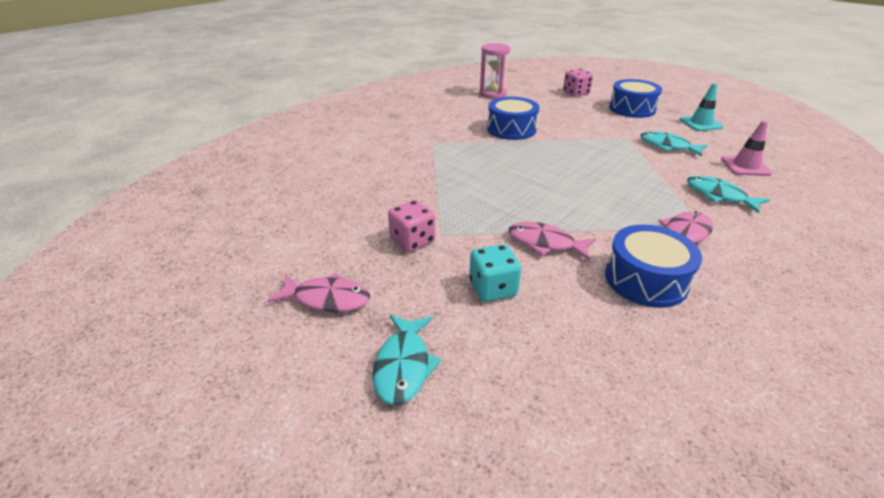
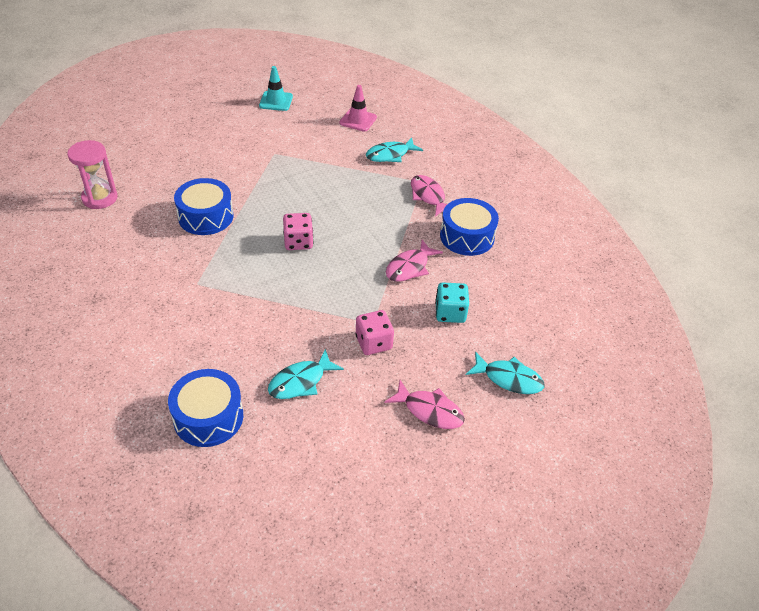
camera: 75 degrees left, 10 degrees up
pink fish [267,272,370,312] -> pink fish turned 90 degrees clockwise [385,380,465,429]
pink dice [563,69,593,97] -> pink dice moved to [283,213,313,250]
blue drum [609,79,662,118] -> blue drum moved to [168,369,243,447]
turquoise fish [640,131,708,156] -> turquoise fish moved to [268,349,344,399]

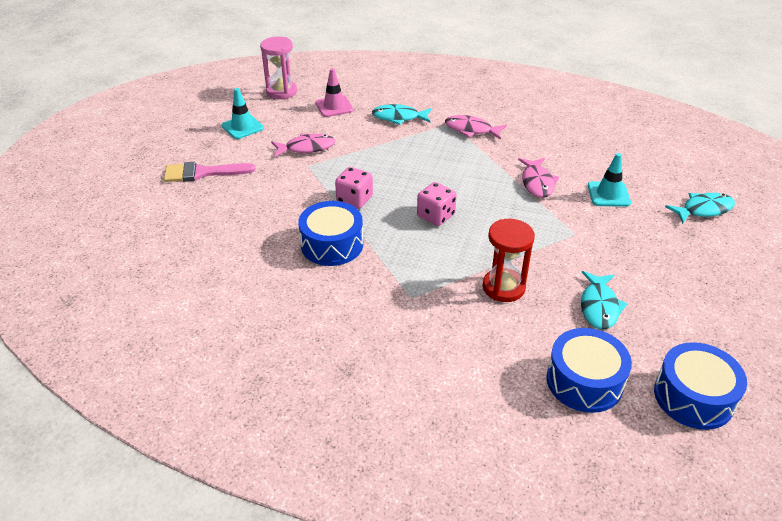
camera: 40 degrees left, 5 degrees down
pink hourglass [67,140,118,209] -> pink hourglass moved to [260,37,297,99]
pink dice [356,310,394,355] -> pink dice moved to [335,167,373,209]
turquoise fish [366,137,423,162] -> turquoise fish turned 75 degrees clockwise [372,104,432,125]
pink fish [385,380,465,429] -> pink fish moved to [271,133,335,157]
turquoise dice [435,282,469,323] -> turquoise traffic cone [588,153,631,207]
blue drum [440,198,499,256] -> blue drum moved to [654,342,747,430]
none -> pink brush [164,162,256,182]
none -> red hourglass [483,219,535,302]

